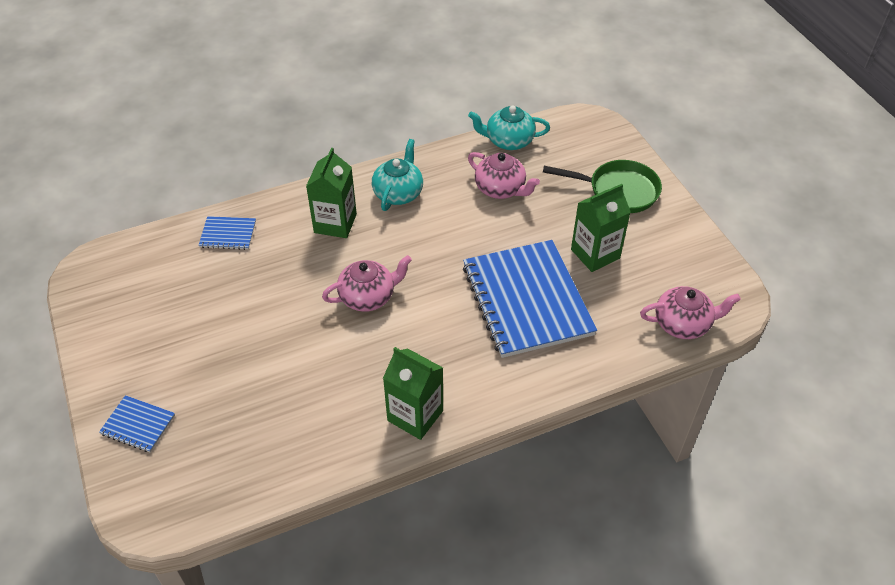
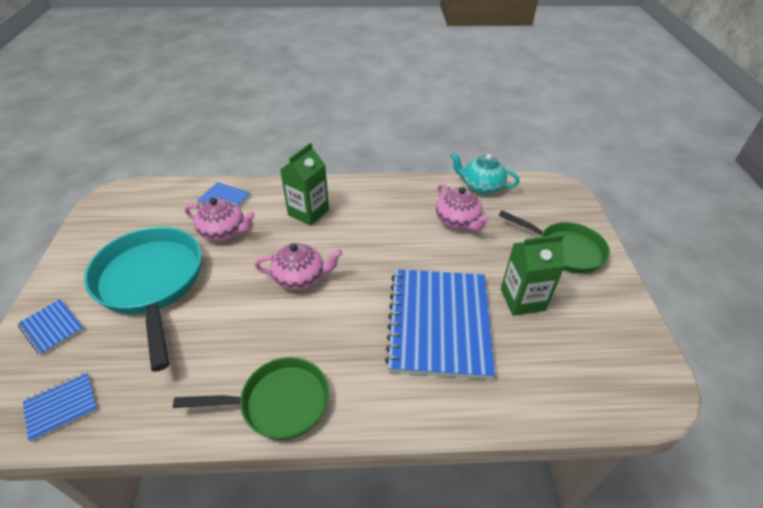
camera: 20 degrees right, 5 degrees down
turquoise teapot [372,139,423,211] -> none
green carton [383,347,443,440] -> green pan [173,357,329,440]
pink teapot [640,286,741,339] -> pink teapot moved to [185,198,255,241]
none -> blue notebook [23,372,97,442]
none -> turquoise pan [84,227,202,372]

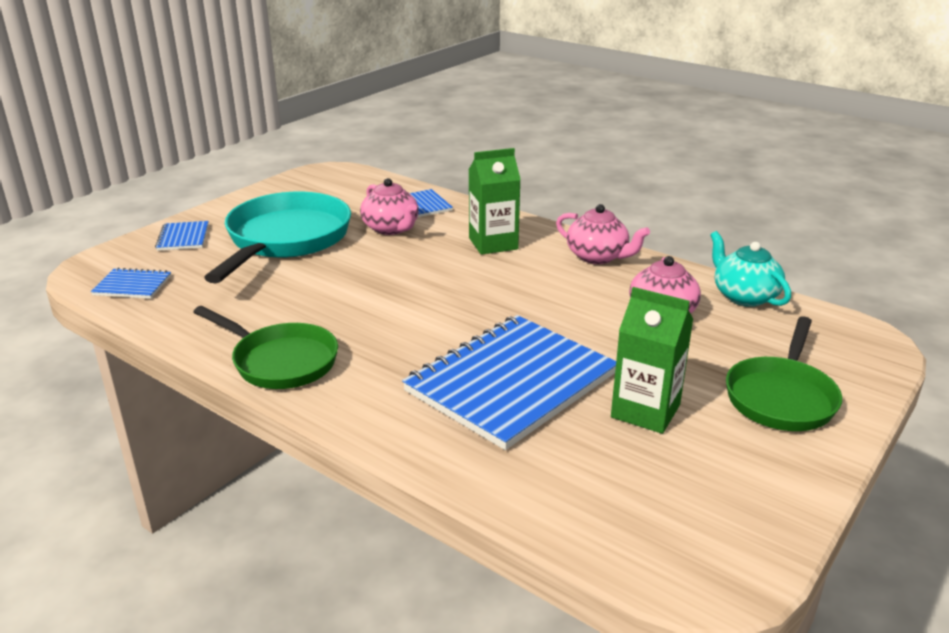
camera: 40 degrees right, 15 degrees down
pink teapot [255,243,343,290] -> pink teapot moved to [556,204,650,264]
green pan [499,210,610,273] -> green pan turned 45 degrees clockwise [726,316,842,431]

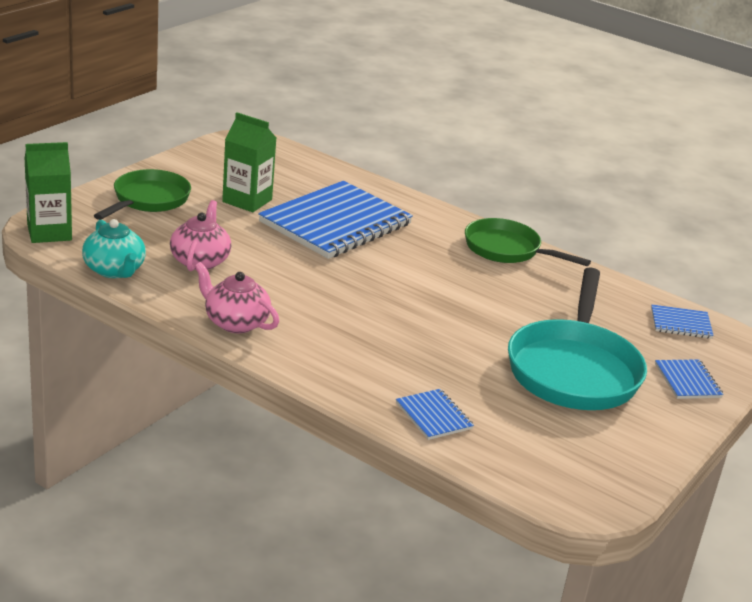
camera: 175 degrees right, 0 degrees up
pink teapot [360,178,419,235] -> none
green carton [469,148,521,255] -> green carton moved to [24,142,72,243]

